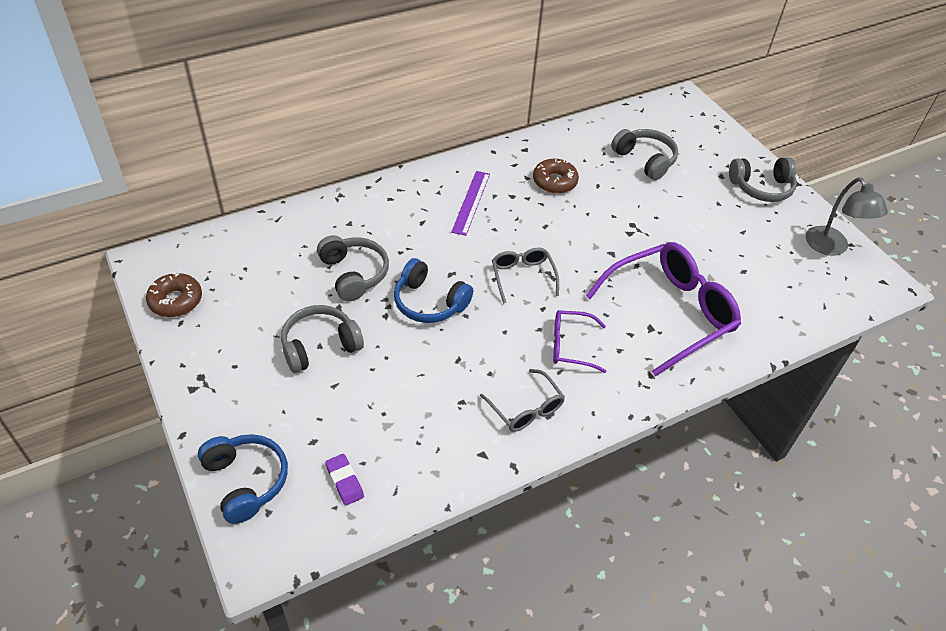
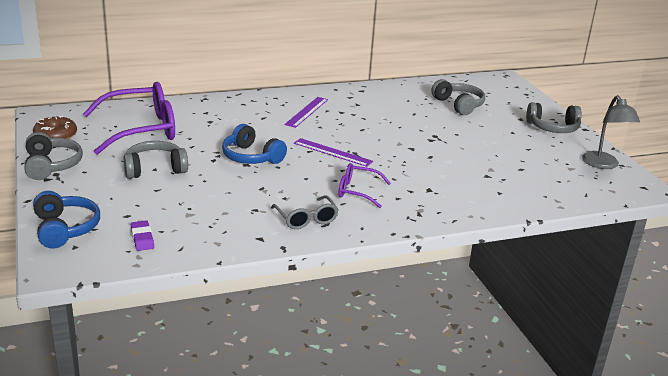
camera: 10 degrees right, 20 degrees down
grey headphones [317,235,389,301] -> grey headphones moved to [24,132,83,180]
grey glasses [492,248,559,304] -> purple ruler [294,138,373,167]
brown donut [533,159,579,194] -> none
purple glasses [586,242,741,376] -> purple glasses moved to [83,82,175,155]

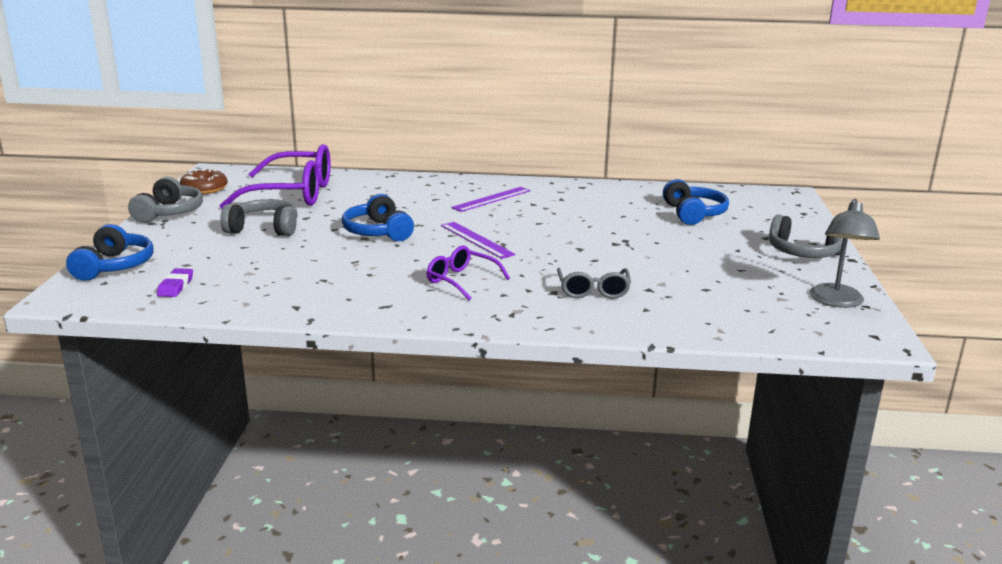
camera: 25 degrees right, 5 degrees down
grey glasses [271,195,339,229] -> grey glasses moved to [557,268,631,298]
grey headphones [431,79,485,115] -> blue headphones [663,179,729,225]

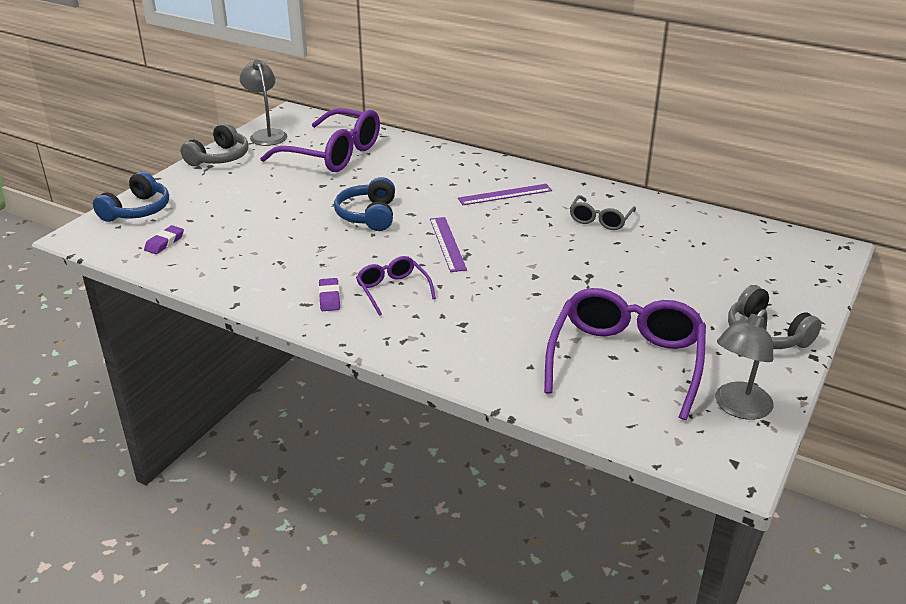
camera: 25 degrees right, 10 degrees up
brown donut [180,169,228,194] -> grey lamp [240,60,287,146]
grey headphones [220,199,298,236] -> none
grey glasses [557,268,631,298] -> grey glasses moved to [570,195,636,230]
blue headphones [663,179,729,225] -> none
none -> purple eraser [319,278,340,311]
none -> purple glasses [544,288,706,420]

